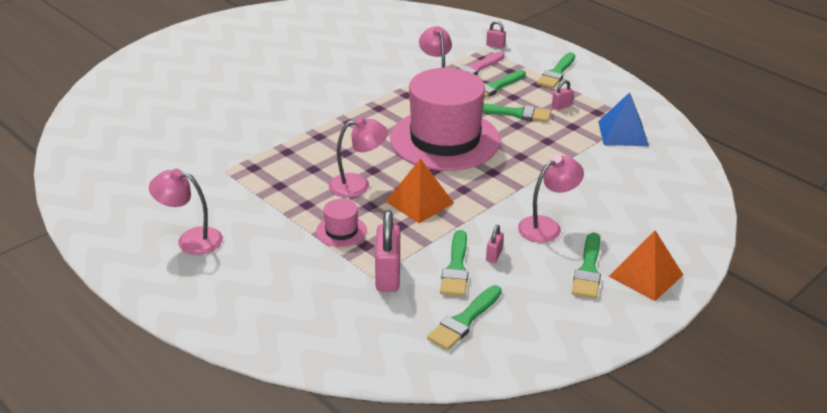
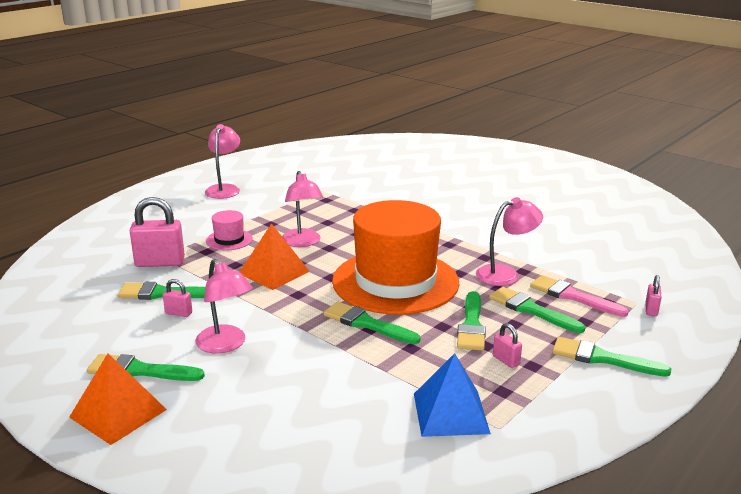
camera: 85 degrees right, 10 degrees down
pink hat [390,68,501,171] -> orange hat [332,200,459,315]
green brush [427,285,502,350] -> green brush moved to [323,302,420,344]

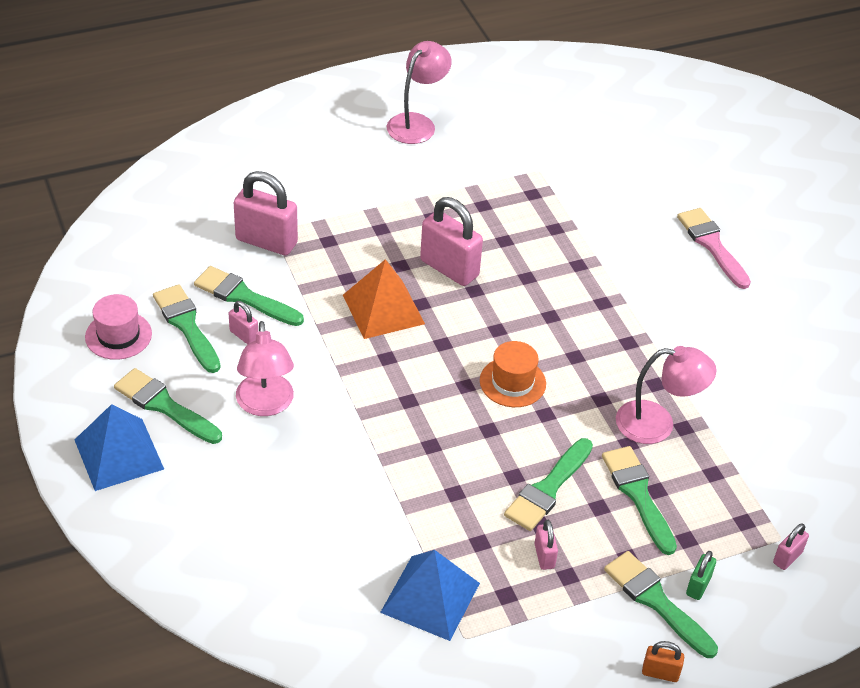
camera: 25 degrees right, 20 degrees up
orange pyramid [69,354,167,445] -> blue pyramid [75,404,164,491]
pink hat [206,210,253,250] -> pink hat moved to [85,294,152,360]
pink lamp [282,171,323,247] -> pink padlock [420,197,483,286]
green brush [323,302,420,344] -> green brush moved to [153,285,221,373]
orange hat [332,200,459,315] -> orange hat [480,341,546,407], size x0.40
pink brush [530,275,629,317] -> pink brush moved to [677,208,751,289]
none -> orange padlock [642,641,684,682]
none -> green padlock [686,551,716,600]

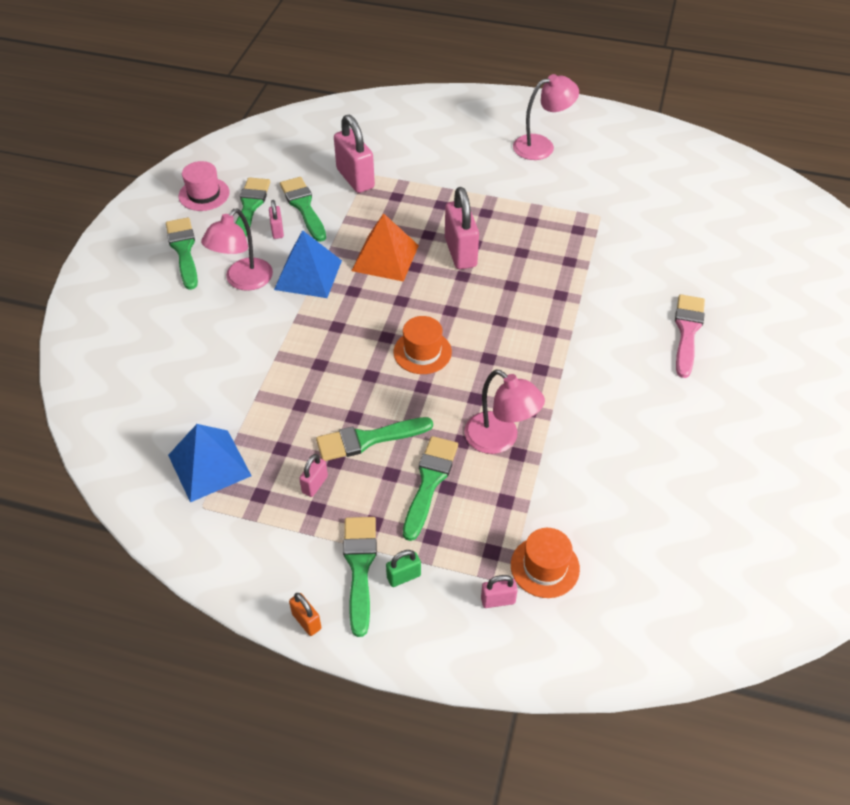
camera: 40 degrees right, 5 degrees up
blue pyramid [75,404,164,491] -> blue pyramid moved to [274,230,342,298]
none -> orange hat [511,528,580,598]

